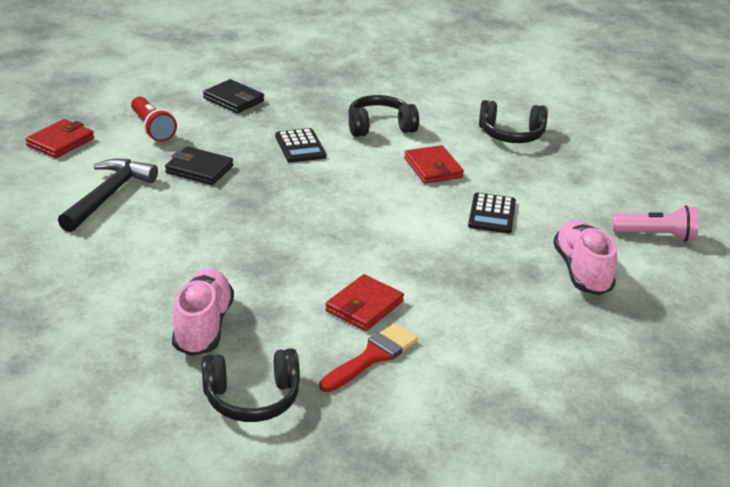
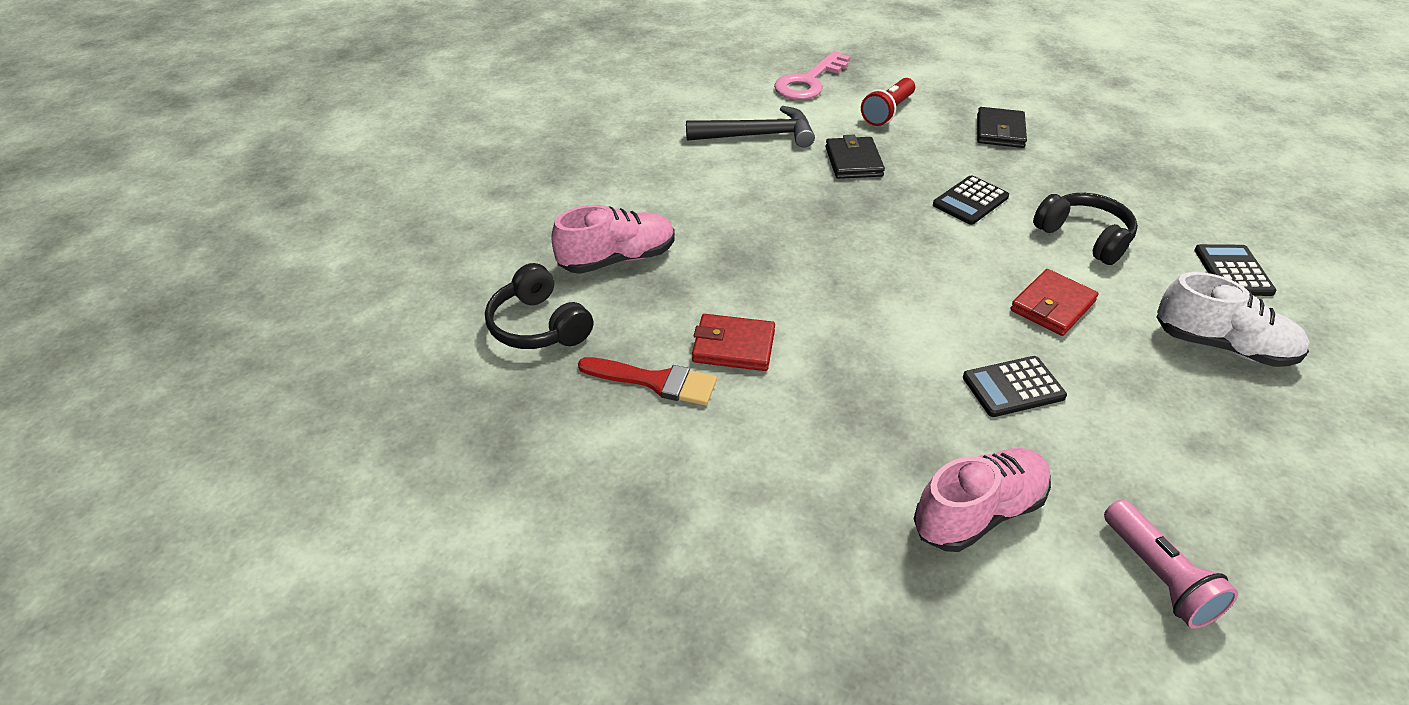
camera: 65 degrees right, 10 degrees up
red wallet [26,119,94,158] -> pink key [774,51,850,100]
black headphones [479,100,548,143] -> white shoe [1157,272,1310,367]
none -> black calculator [1194,244,1277,296]

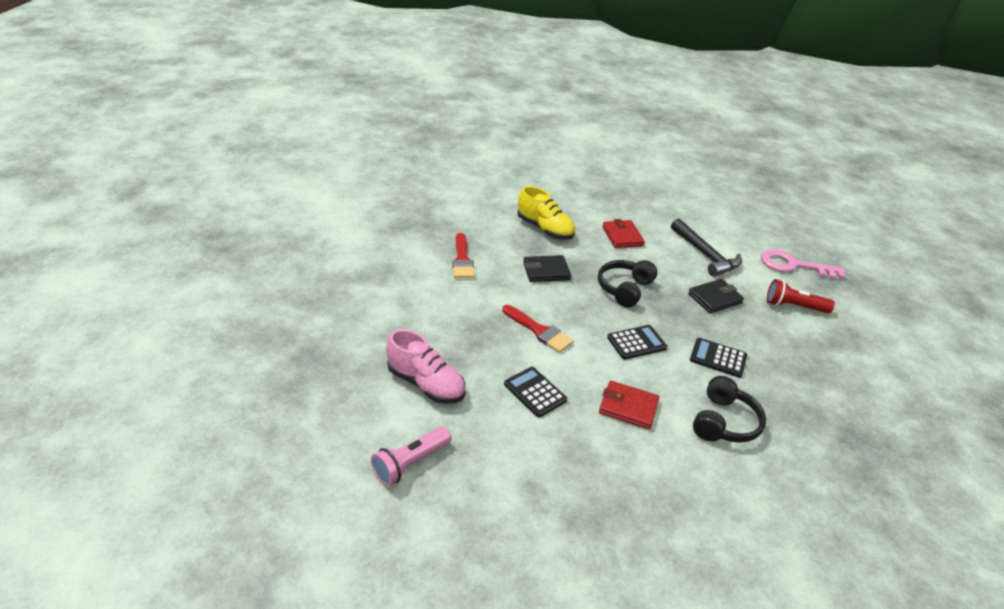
camera: 65 degrees right, 5 degrees down
black headphones [485,263,593,349] -> black headphones moved to [598,260,657,308]
pink shoe [551,205,675,274] -> yellow shoe [518,186,575,240]
red wallet [692,314,775,371] -> red wallet moved to [602,219,645,248]
black wallet [977,107,1027,148] -> black wallet moved to [523,255,571,282]
white shoe [1157,272,1310,367] -> none
black calculator [1194,244,1277,296] -> black calculator moved to [607,325,667,360]
none -> red brush [502,305,574,353]

